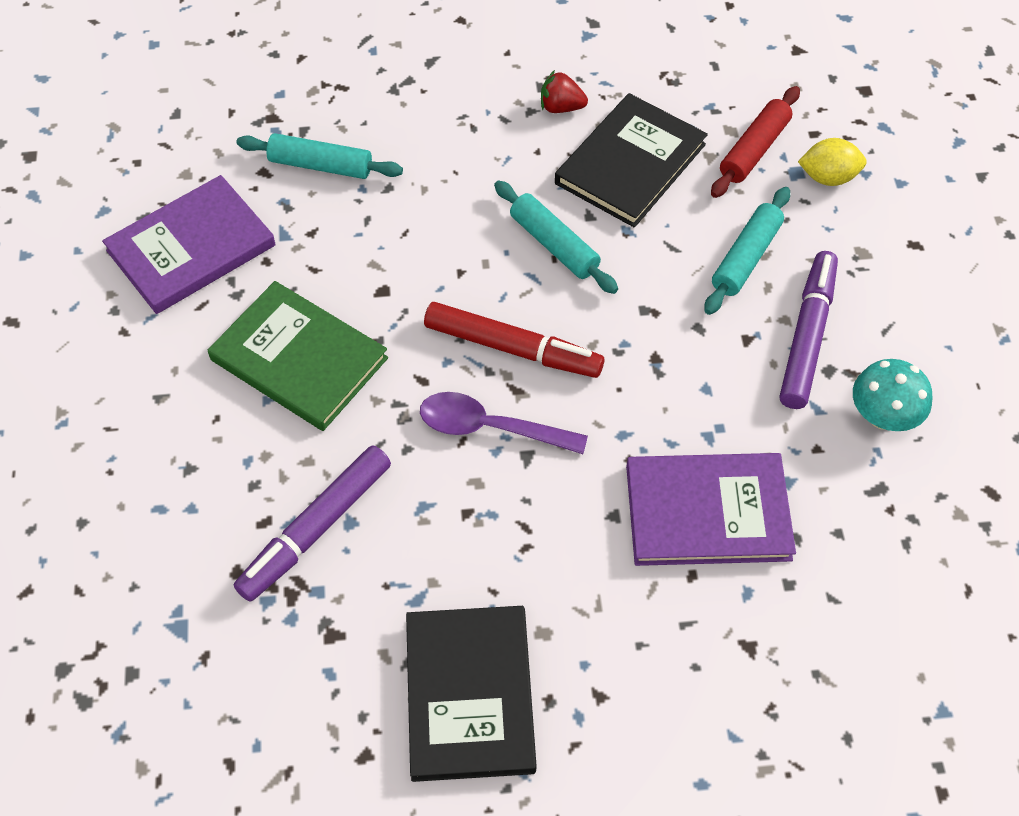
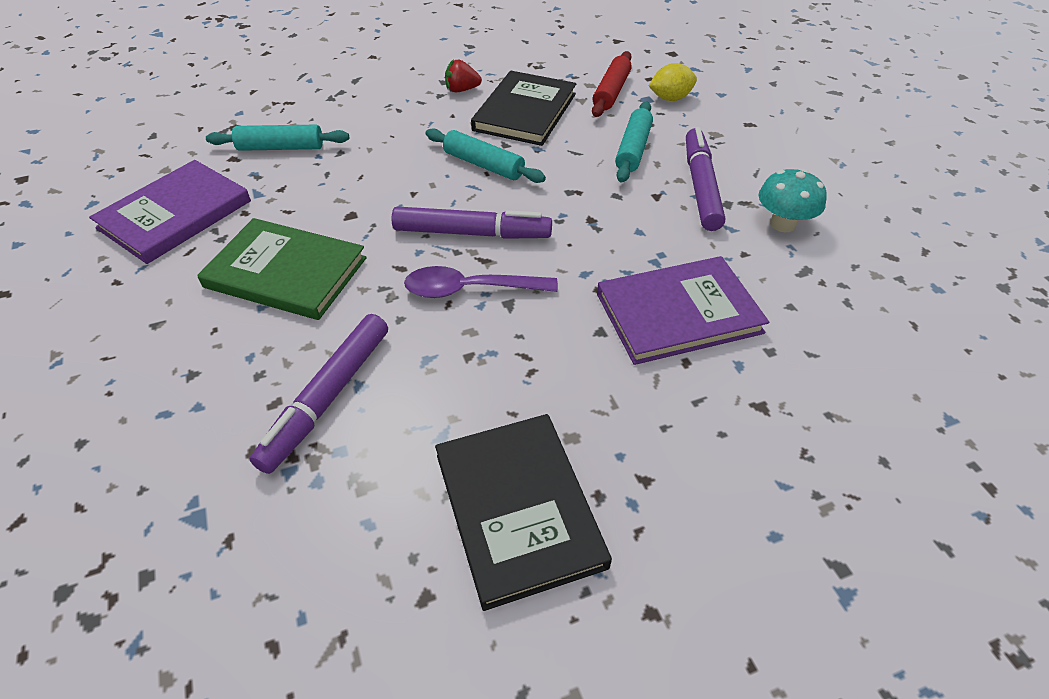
camera: 15 degrees left, 10 degrees down
red marker [424,302,604,378] -> purple marker [392,206,552,239]

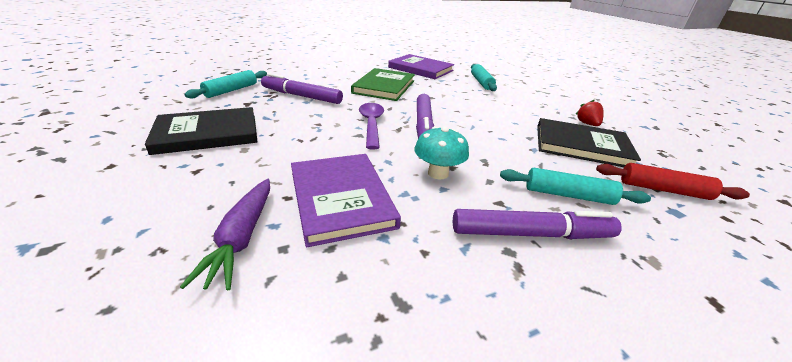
camera: 85 degrees right, 15 degrees down
turquoise rolling pin [426,128,546,183] -> turquoise rolling pin moved to [184,70,267,98]
yellow lemon [649,63,697,101] -> none
turquoise mushroom [759,169,827,232] -> turquoise mushroom moved to [415,126,469,179]
none -> purple carrot [180,179,270,291]

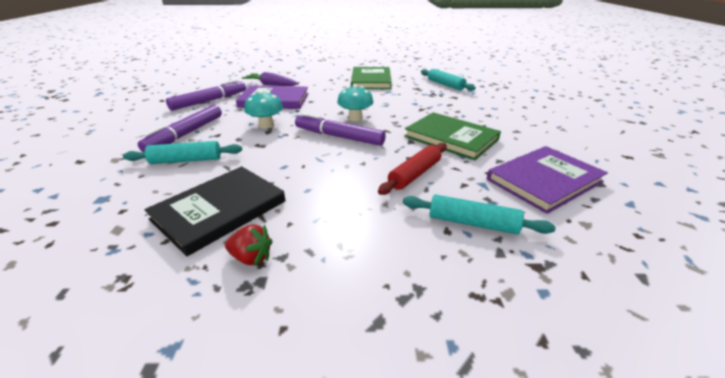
camera: 115 degrees right, 0 degrees up
black book [145,107,258,155] -> green book [351,67,392,89]
purple marker [261,73,343,104] -> purple marker moved to [166,79,246,111]
purple spoon [359,103,384,149] -> turquoise mushroom [337,84,373,121]
turquoise rolling pin [500,168,651,205] -> turquoise rolling pin turned 45 degrees clockwise [123,141,242,164]
red rolling pin [596,163,750,200] -> red rolling pin moved to [378,143,447,195]

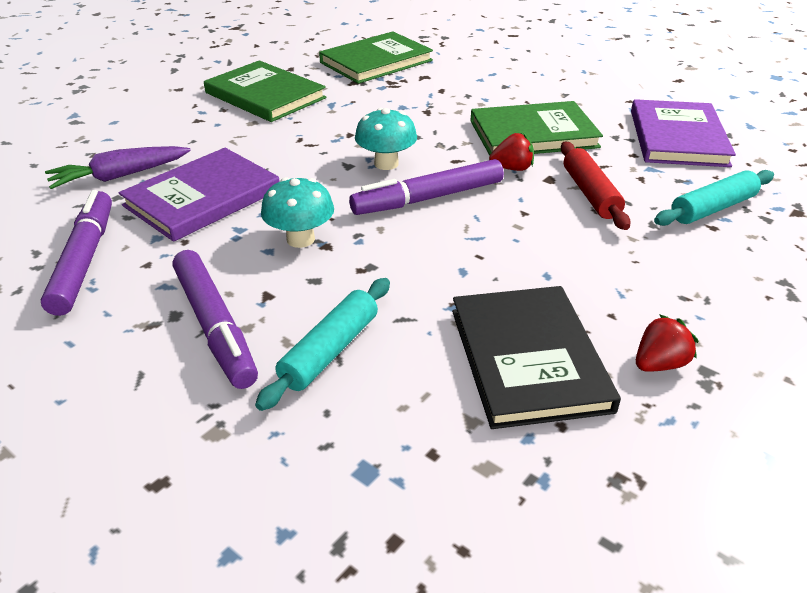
camera: 50 degrees left, 5 degrees up
turquoise rolling pin [421,69,476,91] -> green book [319,31,433,84]
none -> red strawberry [489,133,534,171]

